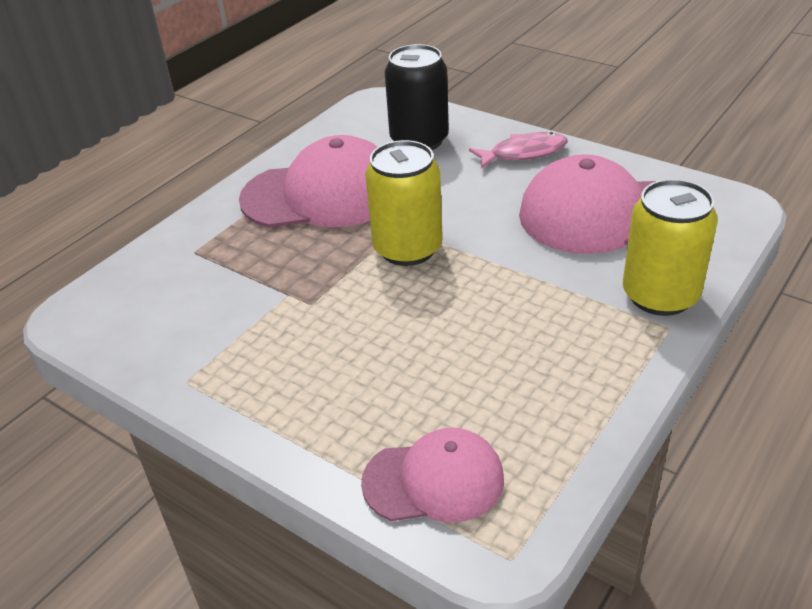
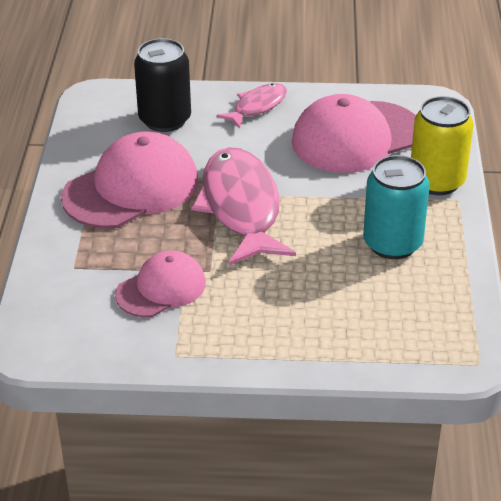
camera: 35 degrees left, 0 degrees up
pink cap [361,428,504,522] -> pink cap moved to [115,250,206,317]
yellow can [365,140,443,266] -> pink fish [191,148,296,265]
none -> turquoise can [363,155,430,259]

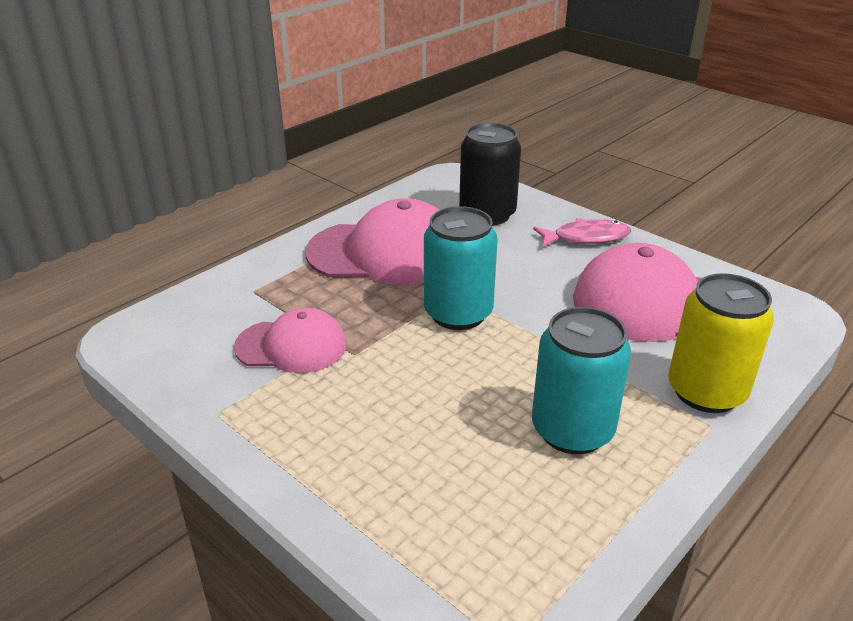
camera: 40 degrees right, 5 degrees down
pink fish [191,148,296,265] -> turquoise can [424,206,498,330]

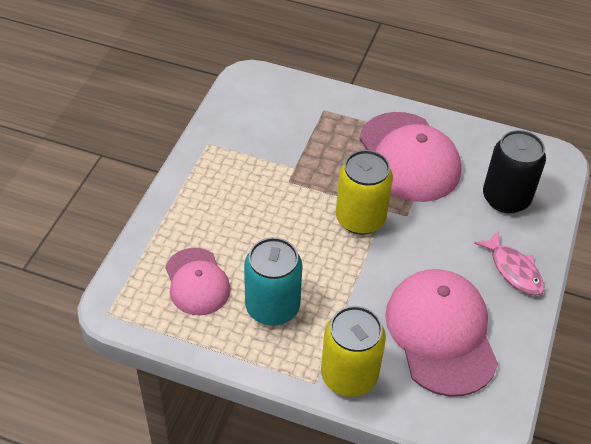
camera: 65 degrees right, 15 degrees up
pink cap [234,308,346,373] -> pink cap moved to [165,248,231,315]
turquoise can [424,206,498,330] -> yellow can [336,150,393,235]

